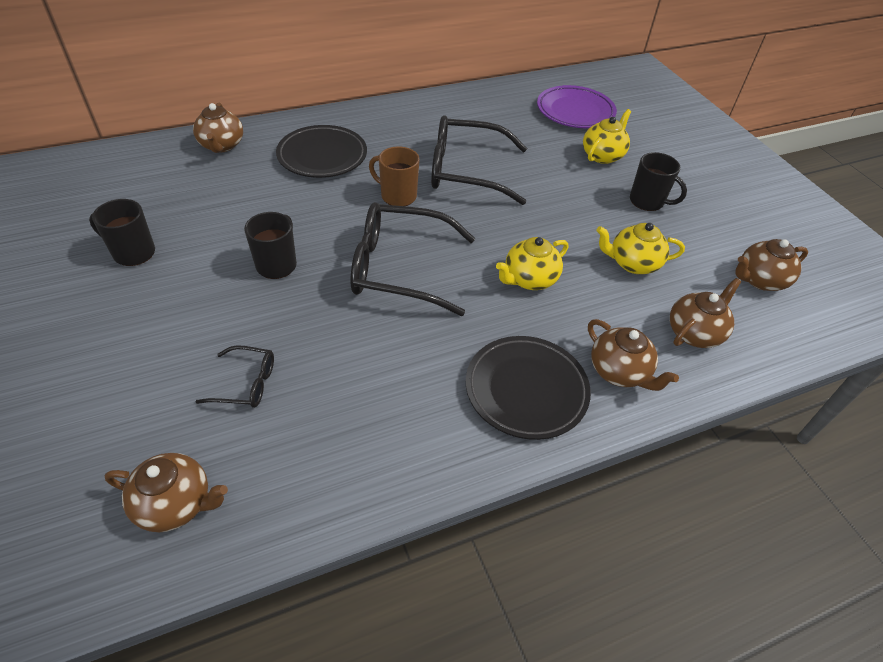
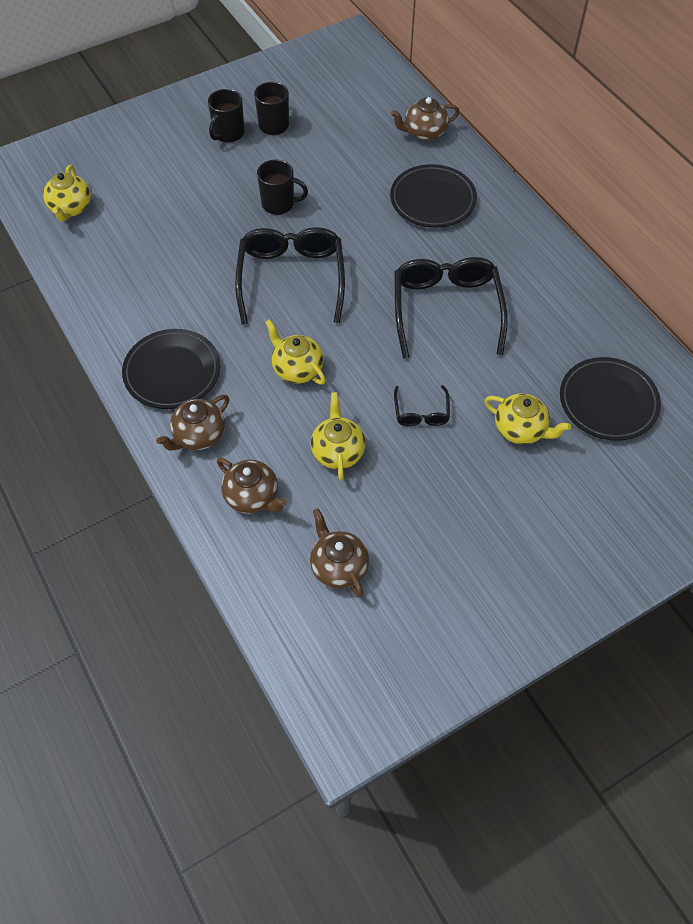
camera: 85 degrees right, 10 degrees up
brown teapot [104,453,228,532] -> yellow teapot [43,165,91,221]
black glasses [195,345,274,408] -> black glasses moved to [394,385,450,426]
brown mug [369,147,419,206] -> none
purple plate [537,85,617,128] -> black plate [560,357,661,441]
black mug [630,152,687,211] -> black mug moved to [208,89,244,143]

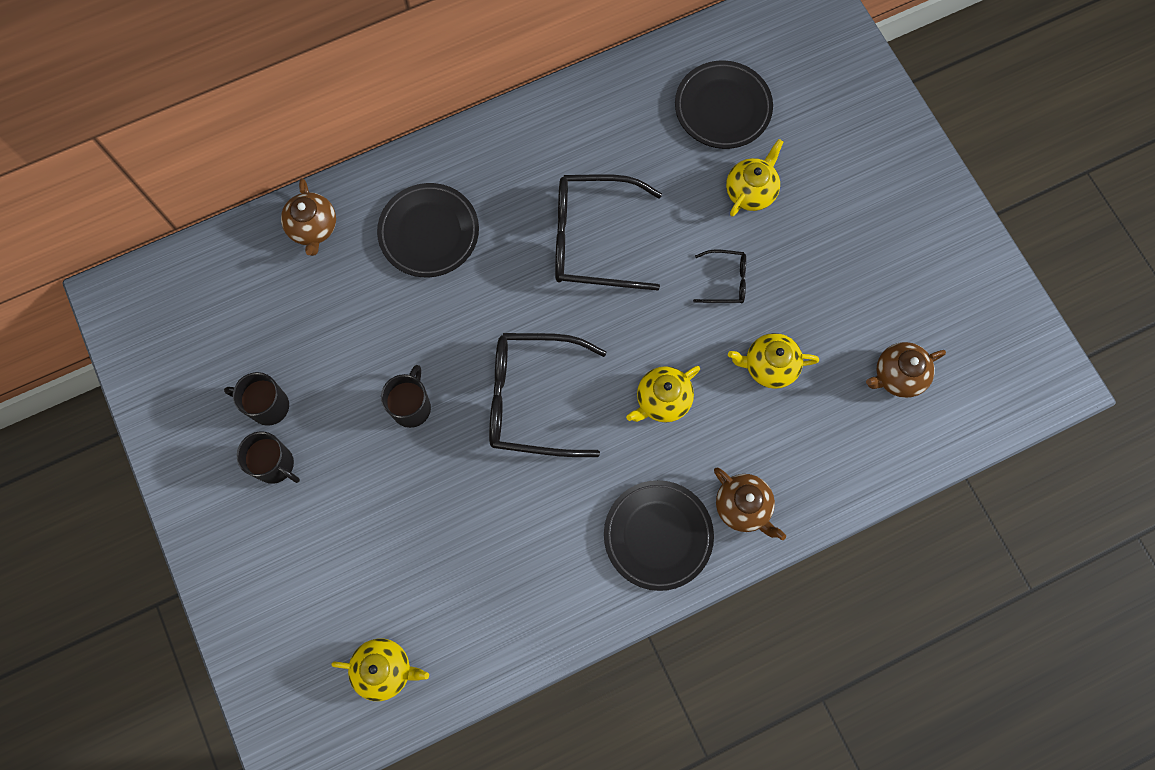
camera: 85 degrees left, 15 degrees up
brown teapot [217,458,287,514] -> none

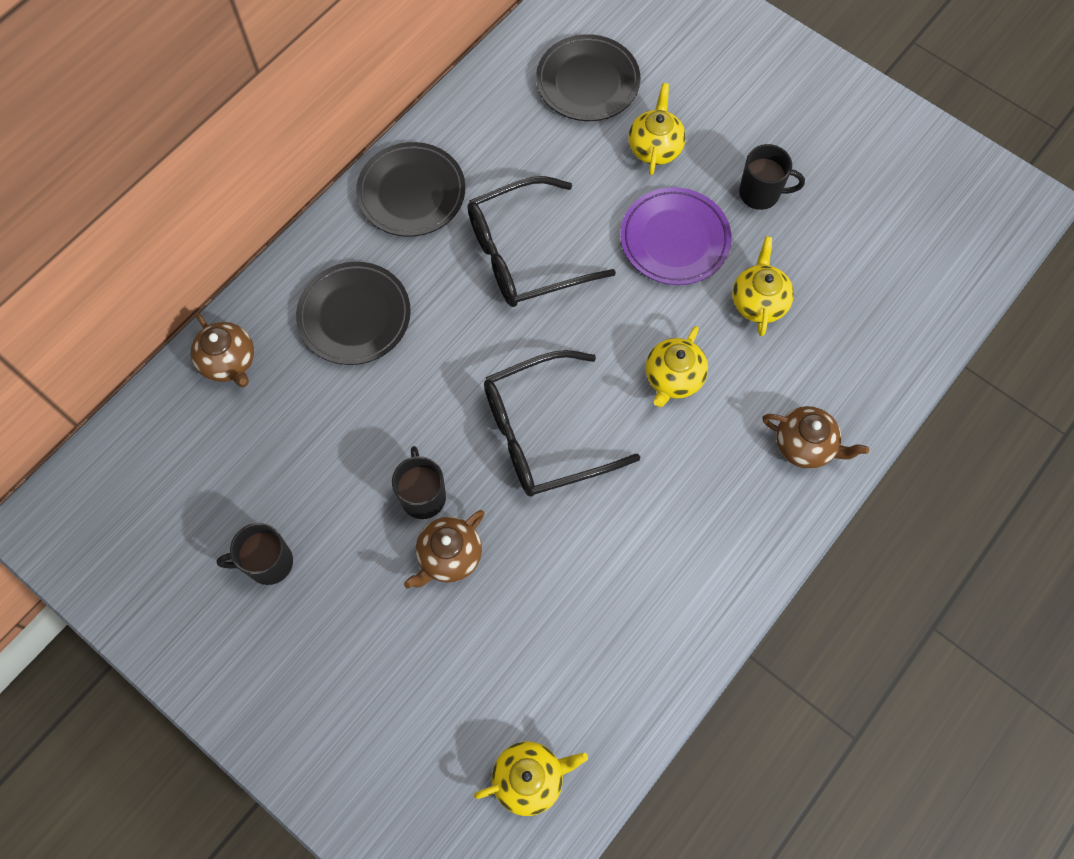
camera: 25 degrees left, 5 degrees down
black mug [237,432,300,484] -> black mug moved to [739,144,805,210]
black plate [604,480,714,591] -> black plate moved to [356,142,465,237]
black glasses [693,250,746,303] -> purple plate [620,187,731,285]
yellow teapot [728,333,819,389] -> yellow teapot turned 120 degrees clockwise [732,236,794,336]
brown teapot [866,342,946,398] -> brown teapot moved to [404,510,485,589]

